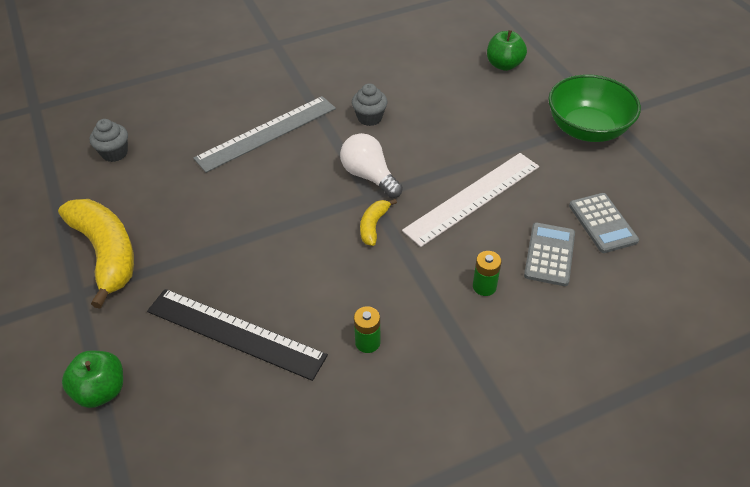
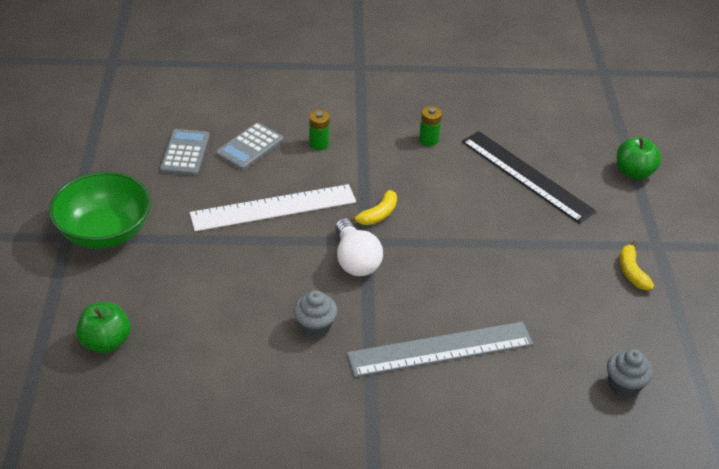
camera: 160 degrees left, 5 degrees down
yellow banana [58,199,134,309] -> yellow banana [620,241,654,290], size x0.47

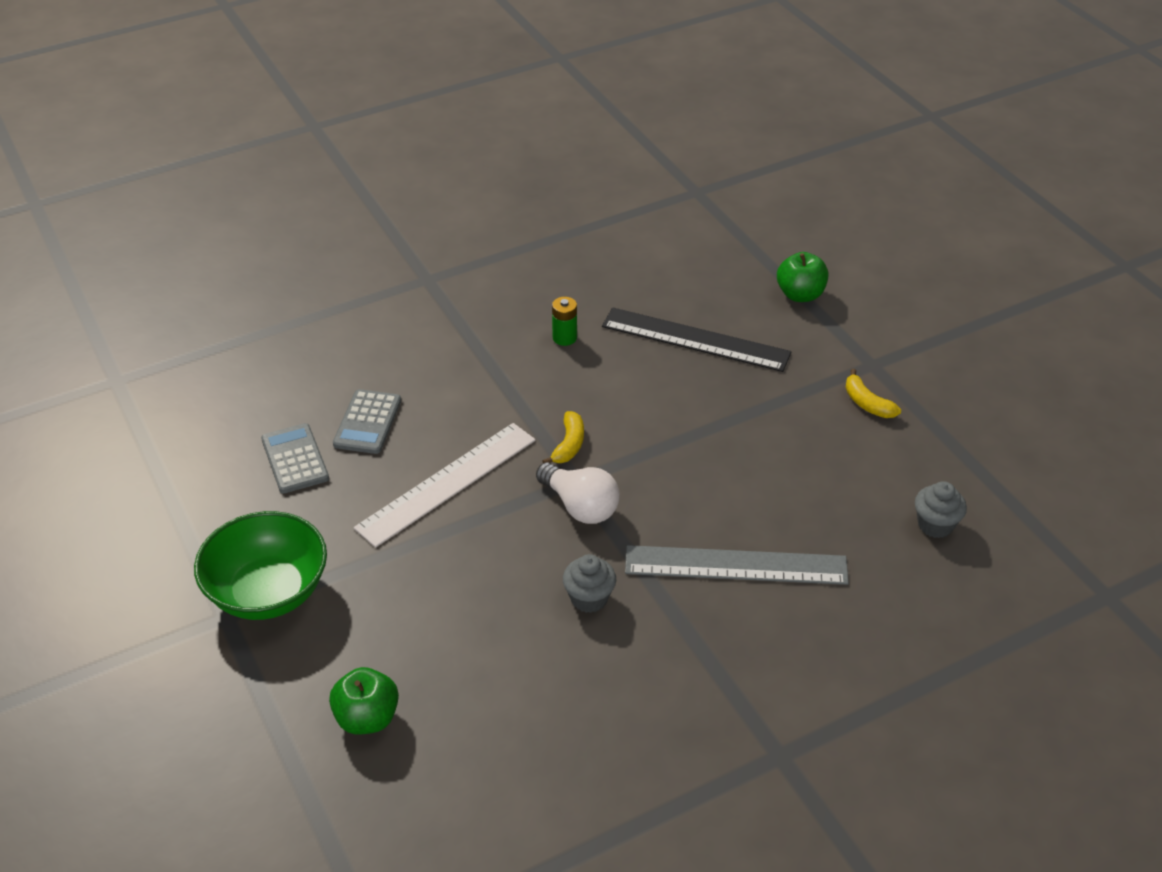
camera: 25 degrees left, 0 degrees up
green battery [309,110,330,150] -> none
grey ruler [347,322,533,377] -> grey ruler turned 45 degrees clockwise [625,545,849,585]

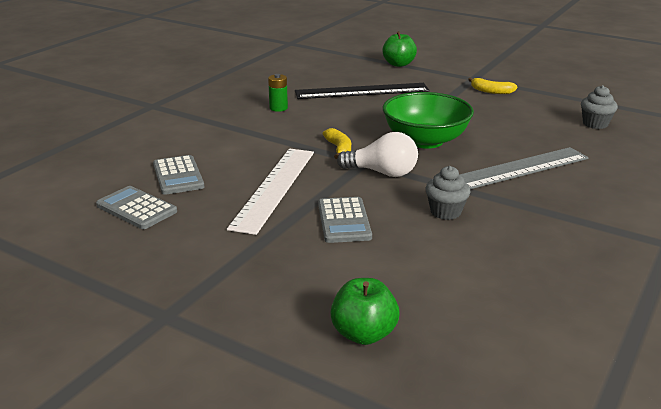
camera: 30 degrees left, 15 degrees down
green bowl [194,511,327,620] -> green bowl moved to [383,92,474,149]
none -> grey calculator [318,197,372,243]

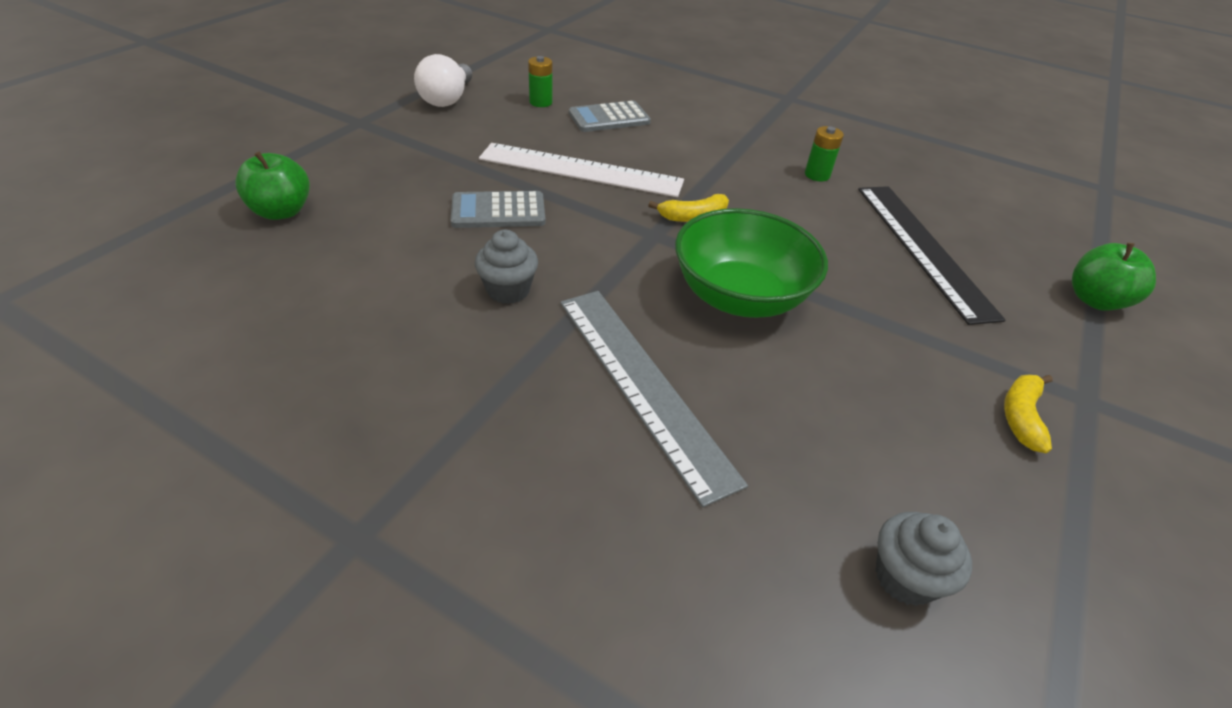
camera: 85 degrees right, 15 degrees up
grey calculator [96,186,177,229] -> green battery [528,56,553,107]
white light bulb [337,132,418,177] -> white light bulb moved to [414,54,473,107]

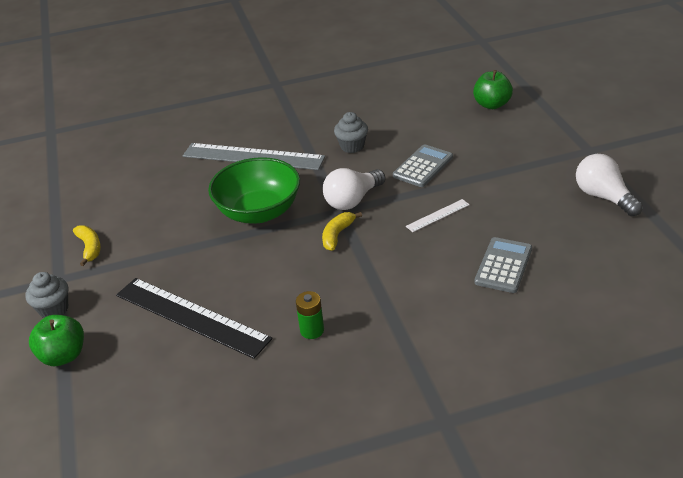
camera: 140 degrees right, 5 degrees down
white ruler [479,143,684,197] -> white ruler [406,199,470,232], size x0.44
green battery [528,56,553,107] -> none
grey cupcake [875,512,972,606] -> grey cupcake moved to [25,272,68,318]
none -> white light bulb [323,168,385,210]

